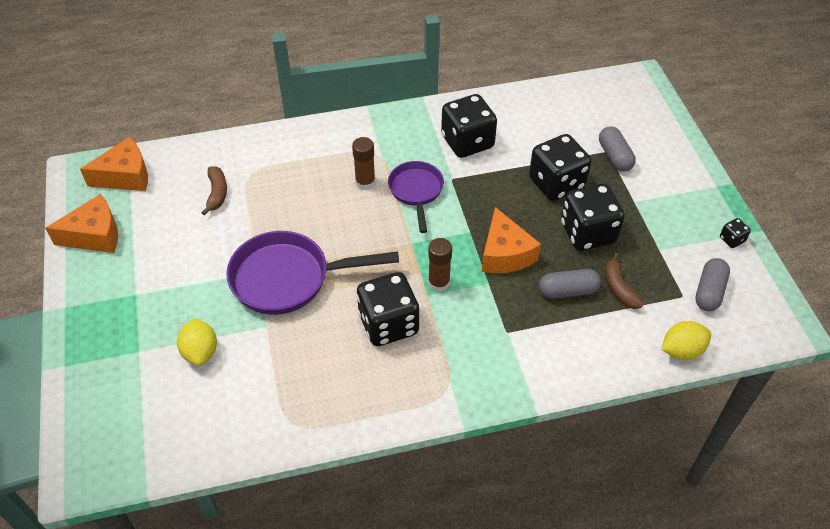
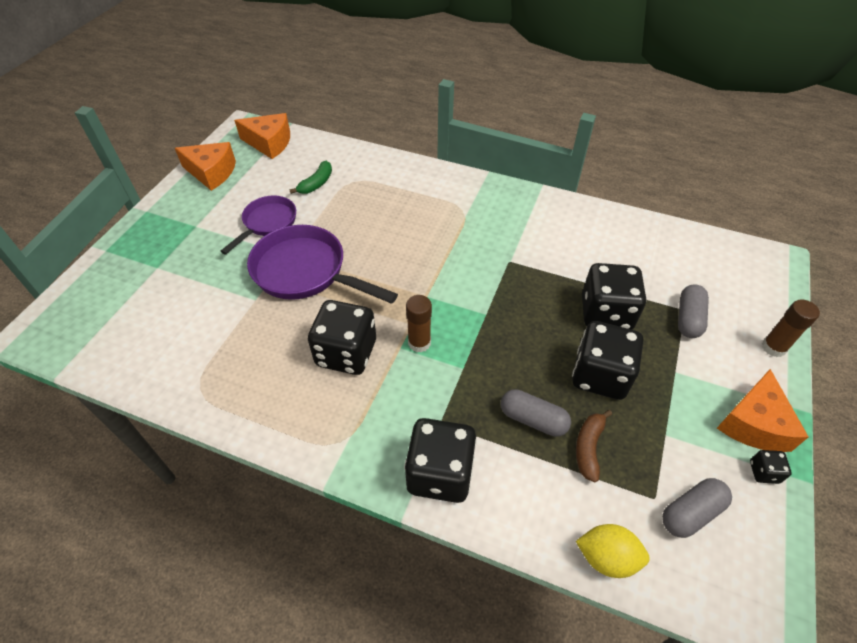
camera: 35 degrees right, 0 degrees up
yellow lemon [177,319,217,366] -> none
brown banana [201,166,227,215] -> green banana [289,161,332,194]
brown glue stick [352,137,375,190] -> brown glue stick moved to [762,299,820,357]
purple pan [388,161,444,233] -> purple pan moved to [221,195,296,254]
black dice [441,94,497,158] -> black dice moved to [404,418,477,503]
orange cheese [482,207,541,273] -> orange cheese moved to [717,369,808,452]

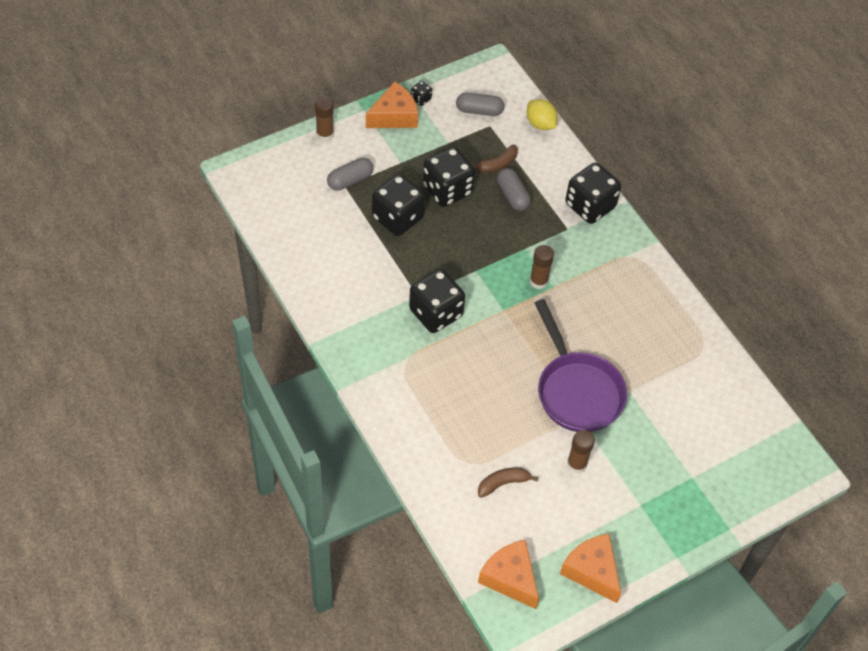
camera: 145 degrees left, 5 degrees up
purple pan [221,195,296,254] -> brown glue stick [567,430,595,473]
green banana [289,161,332,194] -> brown banana [478,467,538,498]
black dice [308,300,376,375] -> black dice moved to [409,269,465,333]

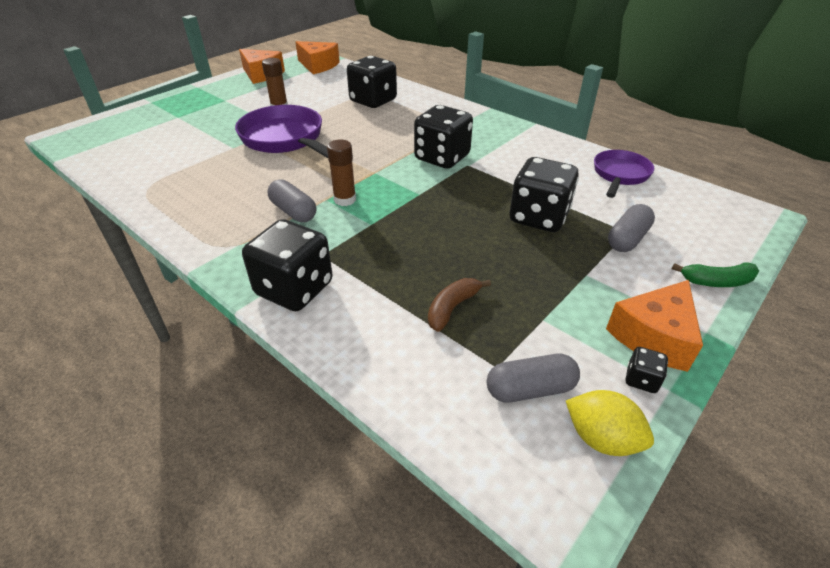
camera: 165 degrees right, 15 degrees down
brown glue stick [315,96,334,141] -> green banana [672,262,759,287]
black dice [423,147,475,207] -> black dice moved to [347,56,397,108]
brown banana [478,467,538,498] -> none
grey capsule [497,168,531,211] -> grey capsule moved to [267,179,316,222]
yellow lemon [527,99,558,130] -> yellow lemon moved to [566,390,654,456]
none -> purple pan [594,150,654,198]

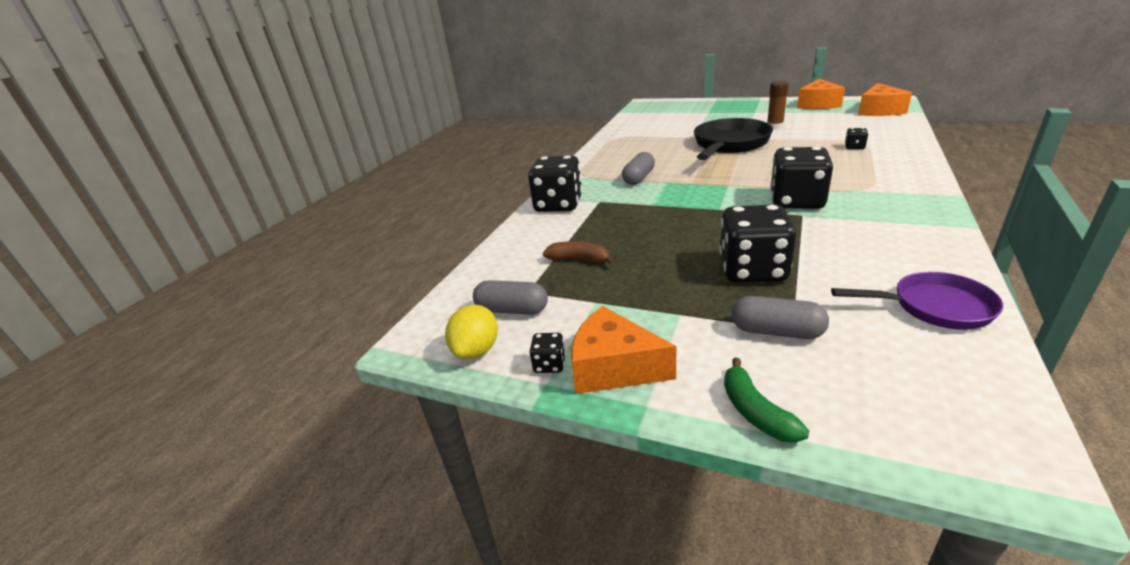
camera: 75 degrees right, 10 degrees down
purple pan [235,105,328,158] -> black pan [694,118,773,160]
brown glue stick [327,139,356,206] -> none
black dice [347,56,397,108] -> black dice [845,128,868,149], size x0.43
grey capsule [487,354,580,403] -> grey capsule turned 45 degrees counterclockwise [473,280,548,315]

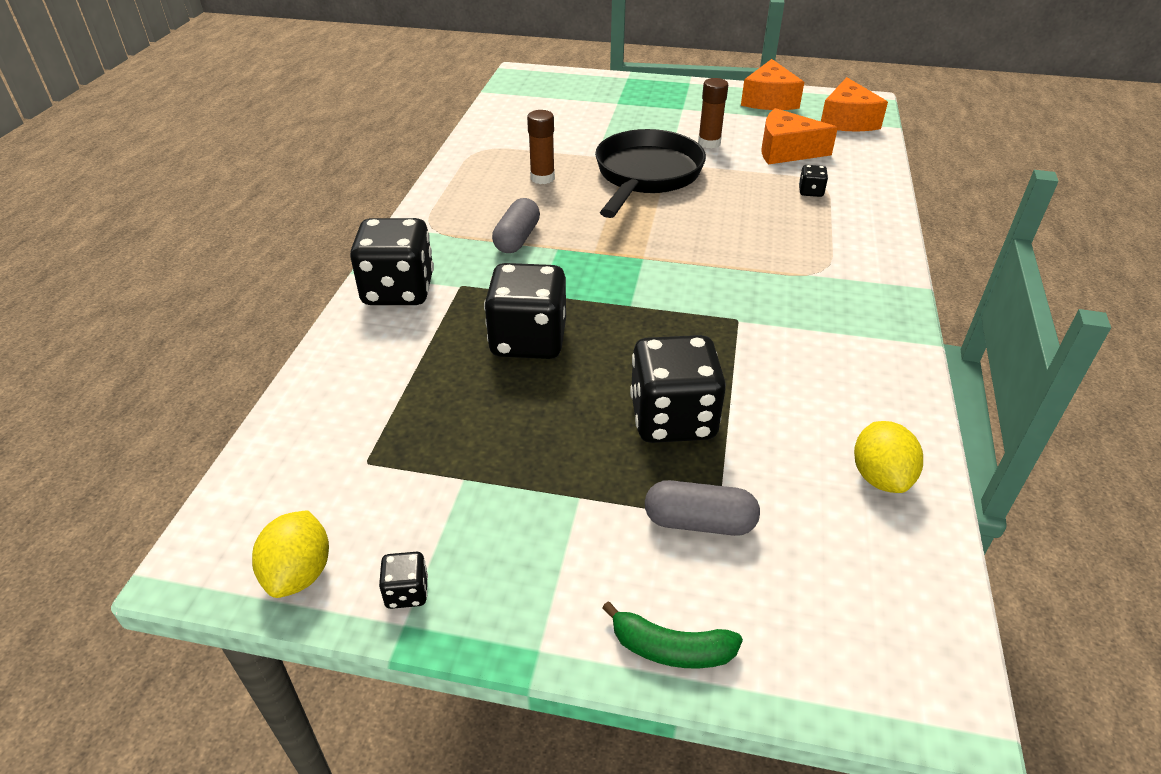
camera: 15 degrees left, 10 degrees up
grey capsule [473,280,548,315] -> none
brown banana [543,241,615,265] -> none
orange cheese [571,306,676,394] -> orange cheese moved to [761,108,838,165]
green banana [724,358,809,443] -> green banana turned 45 degrees counterclockwise [602,601,743,668]
black dice [770,147,833,209] -> black dice moved to [484,263,566,359]
purple pan [831,272,1003,330] -> yellow lemon [854,421,923,493]
none -> brown glue stick [527,110,555,184]

